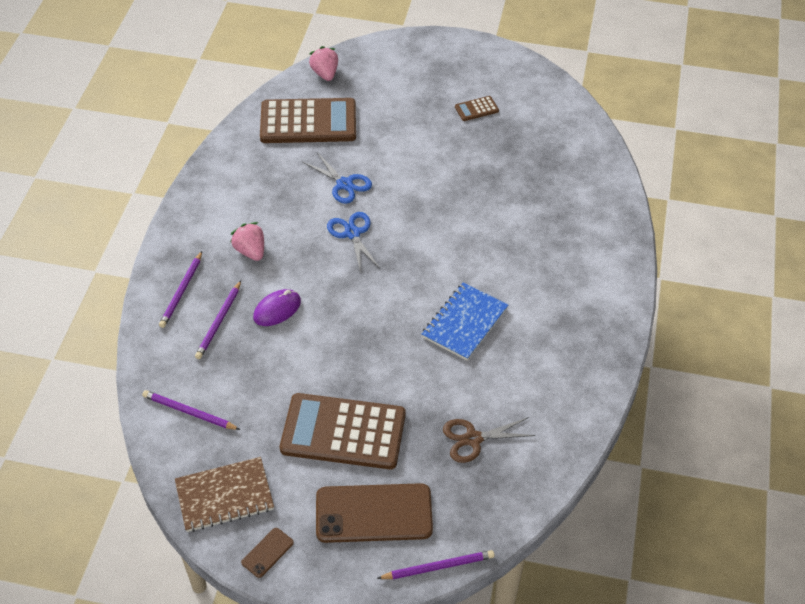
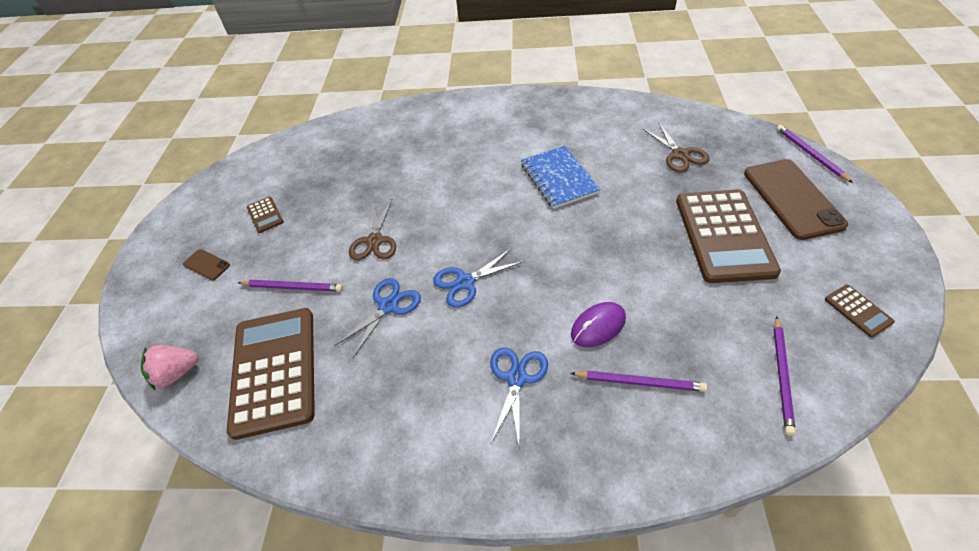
camera: 95 degrees left, 0 degrees up
purple pencil [159,251,202,328] -> purple pencil moved to [238,280,343,291]
brown notebook [175,457,274,532] -> brown calculator [825,285,895,338]
pink strawberry [230,222,264,261] -> blue scissors [490,347,548,444]
brown phone [241,528,294,578] -> brown phone moved to [183,249,230,280]
purple mouse [253,289,301,326] -> purple mouse turned 75 degrees counterclockwise [571,302,626,347]
blue notebook [421,282,508,361] -> blue notebook turned 45 degrees clockwise [521,146,600,209]
none -> brown scissors [349,199,396,260]

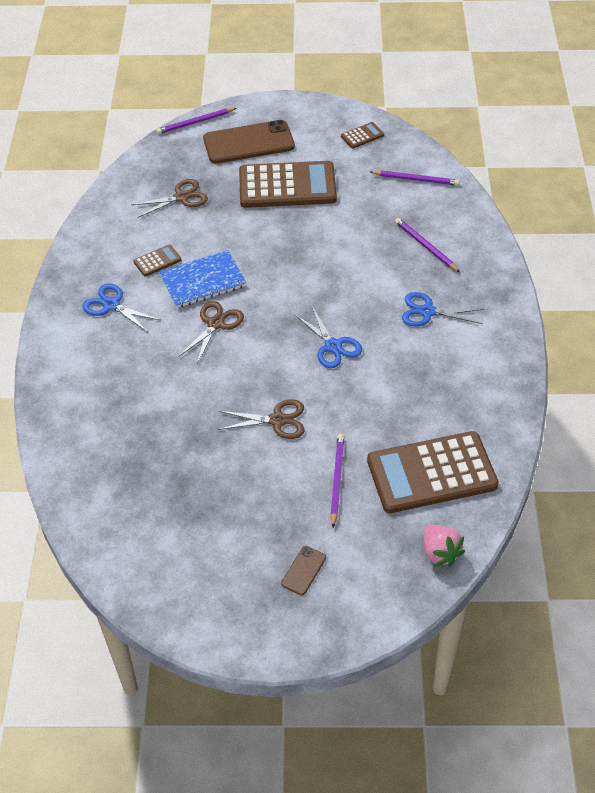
camera: 95 degrees left, 0 degrees up
brown calculator [247,197,284,233] -> brown calculator moved to [133,245,181,277]
blue scissors [334,278,421,358] -> blue scissors moved to [82,283,160,332]
purple pencil [570,371,707,392] -> purple pencil turned 45 degrees counterclockwise [395,218,460,272]
purple mouse [571,302,626,347] -> none
none -> brown scissors [178,301,244,364]

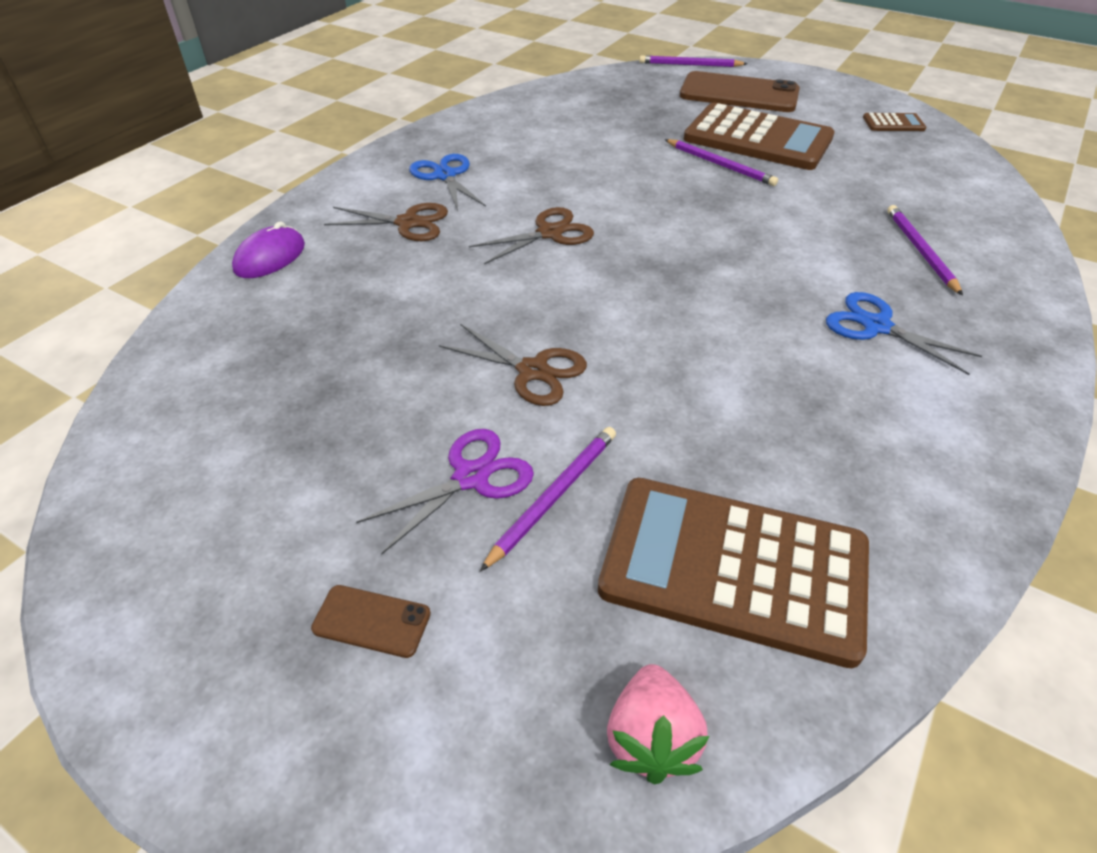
camera: 30 degrees right, 5 degrees down
brown scissors [132,179,208,217] -> brown scissors moved to [324,203,448,241]
brown calculator [133,245,181,277] -> none
blue notebook [159,250,246,308] -> none
brown phone [281,546,326,595] -> brown phone turned 45 degrees clockwise [311,585,431,658]
blue scissors [295,306,362,368] -> none
purple pencil [370,170,460,186] -> purple pencil moved to [665,139,778,186]
none -> purple mouse [232,221,305,278]
none -> purple scissors [356,429,534,555]

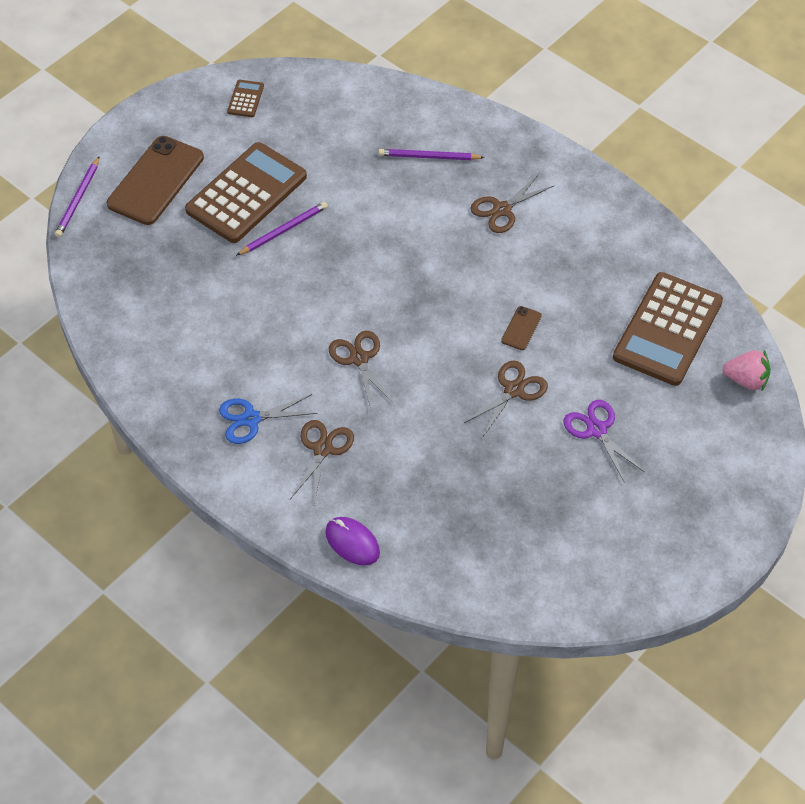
camera: 80 degrees left, 10 degrees up
brown phone [311,585,431,658] -> brown phone moved to [501,306,542,350]
purple pencil [480,427,616,572] -> none
blue scissors [826,292,982,375] -> brown scissors [470,174,554,233]

